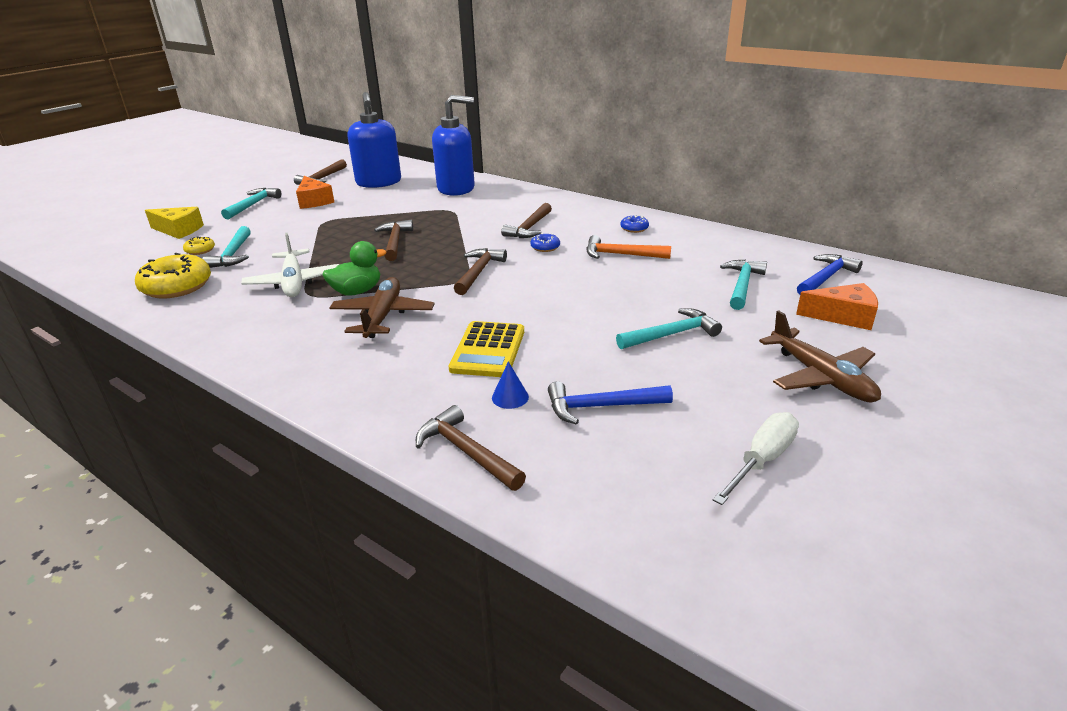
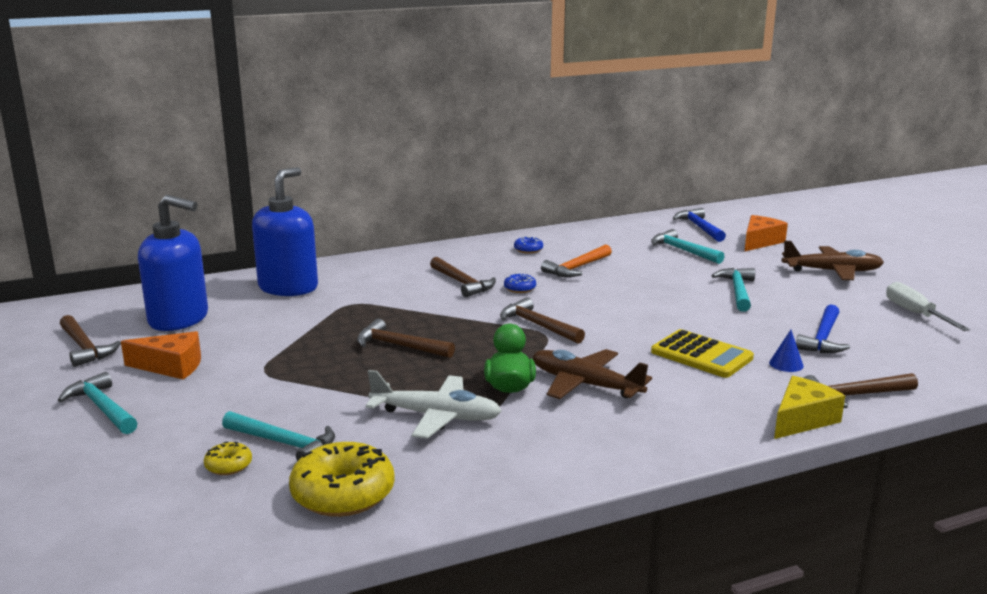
camera: 60 degrees left, 10 degrees down
yellow cheese [145,207,204,239] -> yellow cheese moved to [774,376,845,439]

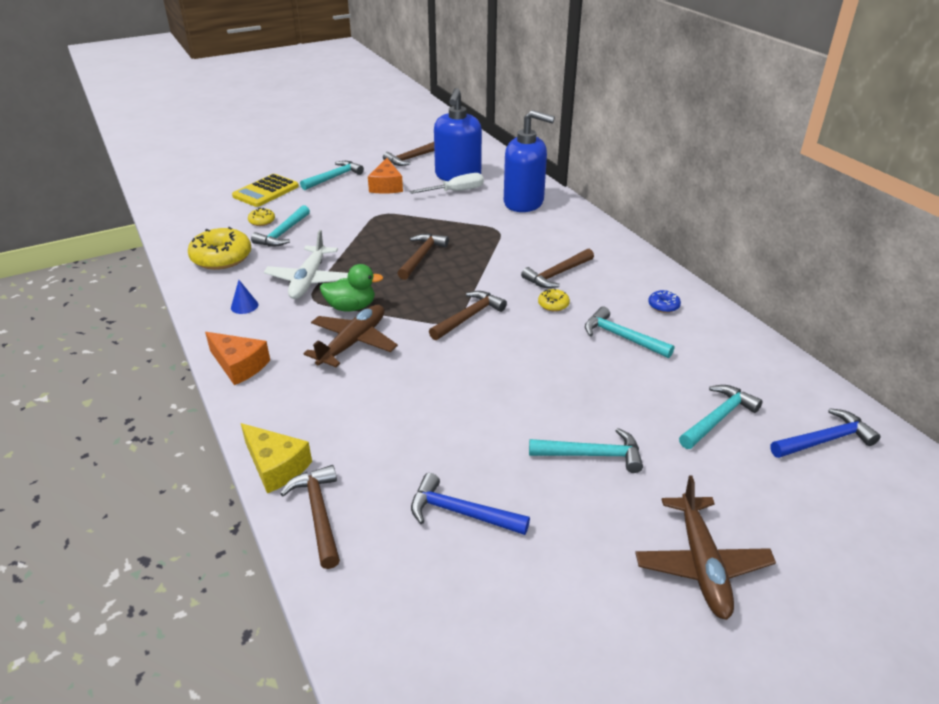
camera: 85 degrees right, 15 degrees up
blue donut [504,273,536,293] -> yellow donut [538,288,570,312]
orange hammer [541,244,612,277] -> turquoise hammer [585,307,674,358]
yellow calculator [651,329,754,378] -> yellow calculator moved to [232,174,299,207]
orange cheese [744,215,788,252] -> orange cheese moved to [205,332,270,385]
blue cone [769,330,804,372] -> blue cone moved to [231,280,259,314]
white screwdriver [886,282,970,331] -> white screwdriver moved to [409,173,484,194]

